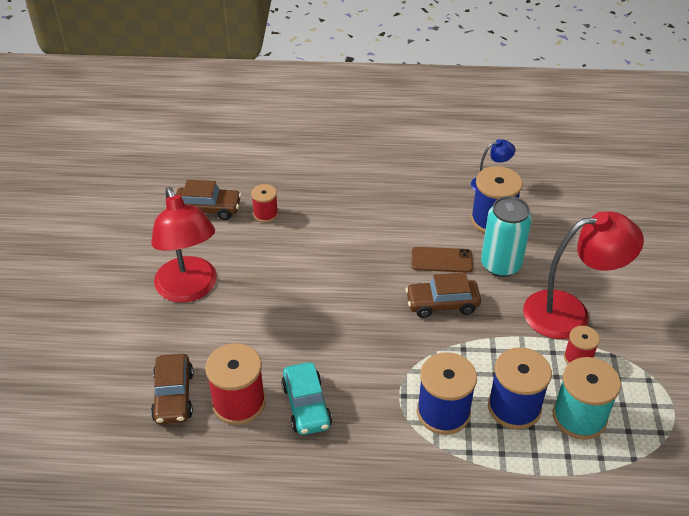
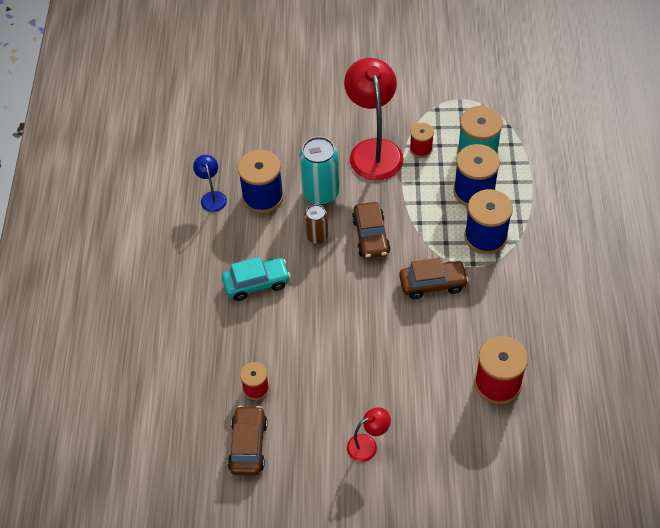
camera: 90 degrees left, 10 degrees up
red lamp [151,187,217,302] -> red lamp [347,407,391,462], size x0.48
brown car [151,354,193,424] -> brown car moved to [399,258,469,299]
turquoise car [281,362,332,435] -> turquoise car moved to [222,257,291,301]
brown phone [412,247,473,273] -> brown can [305,204,328,244]

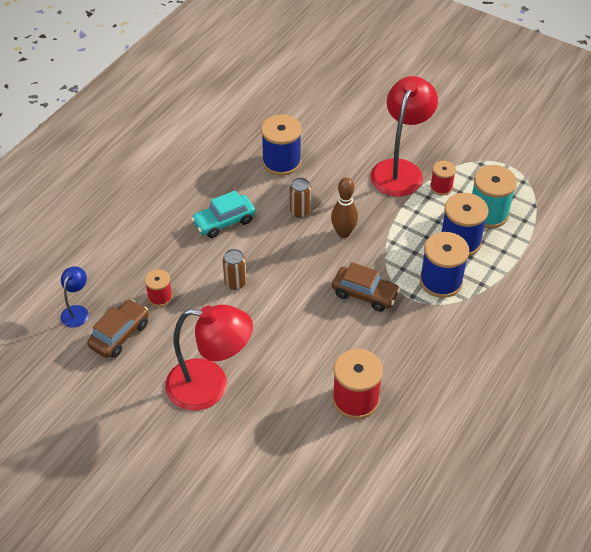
camera: 30 degrees right, 5 degrees down
blue lamp [193,155,227,212] -> blue lamp moved to [61,266,89,328]
turquoise car [222,257,291,301] -> turquoise car turned 135 degrees clockwise [191,190,255,238]
turquoise can [300,137,339,205] -> none
red lamp [347,407,391,462] -> red lamp [165,304,253,411], size x2.10
brown car [352,202,391,259] -> brown bowling pin [331,177,358,238]
none -> brown can [223,249,247,290]

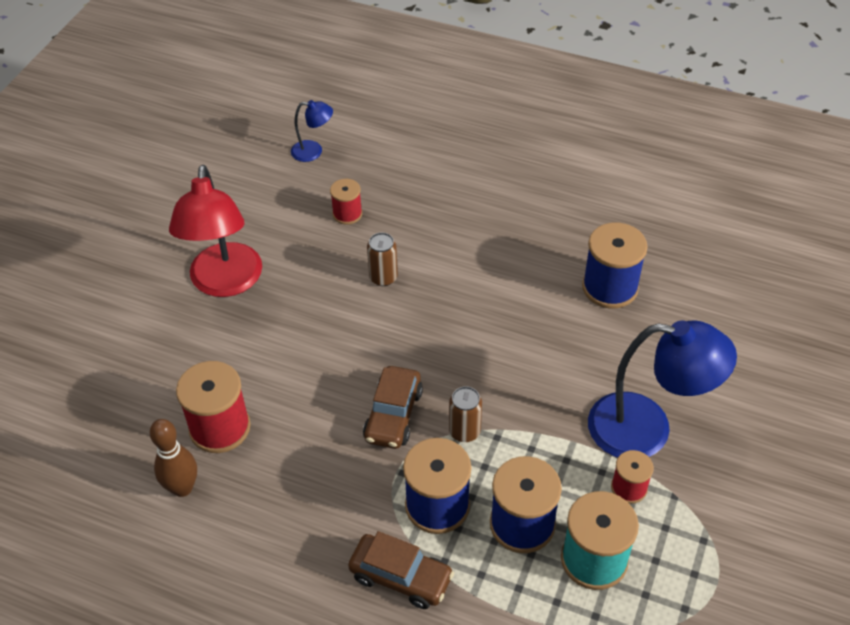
camera: 80 degrees right, 0 degrees up
brown car [87,299,149,358] -> brown car moved to [348,531,454,609]
turquoise car [191,190,255,238] -> none
brown can [289,178,311,218] -> brown can moved to [449,386,482,442]
brown bowling pin [331,177,358,238] -> brown bowling pin moved to [150,419,197,497]
red lamp [371,76,438,196] -> blue lamp [588,320,737,458]

